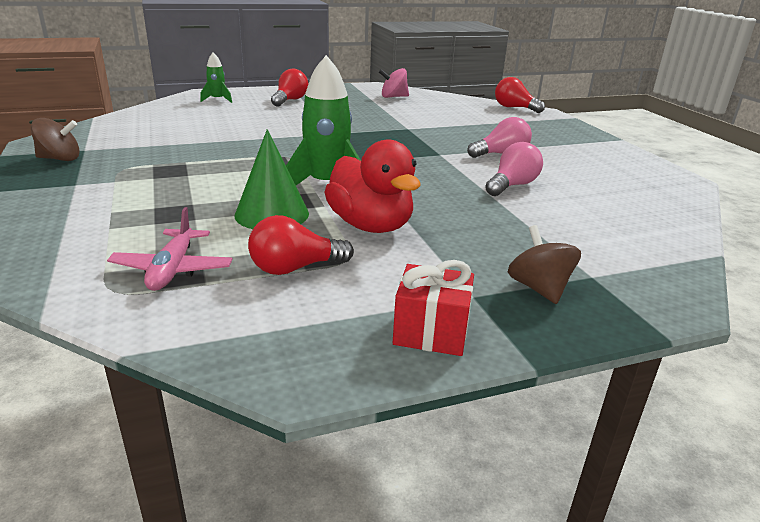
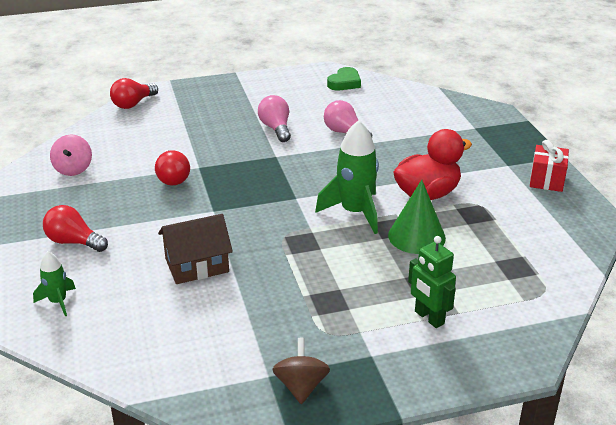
camera: 85 degrees left, 5 degrees up
pink plane [107,207,233,291] -> none
red light bulb [248,215,354,275] -> red light bulb moved to [155,150,190,185]
brown spinning top [508,225,581,304] -> none
none -> brown house [158,214,233,284]
none -> green heart [327,67,361,90]
none -> green robot [408,236,456,328]

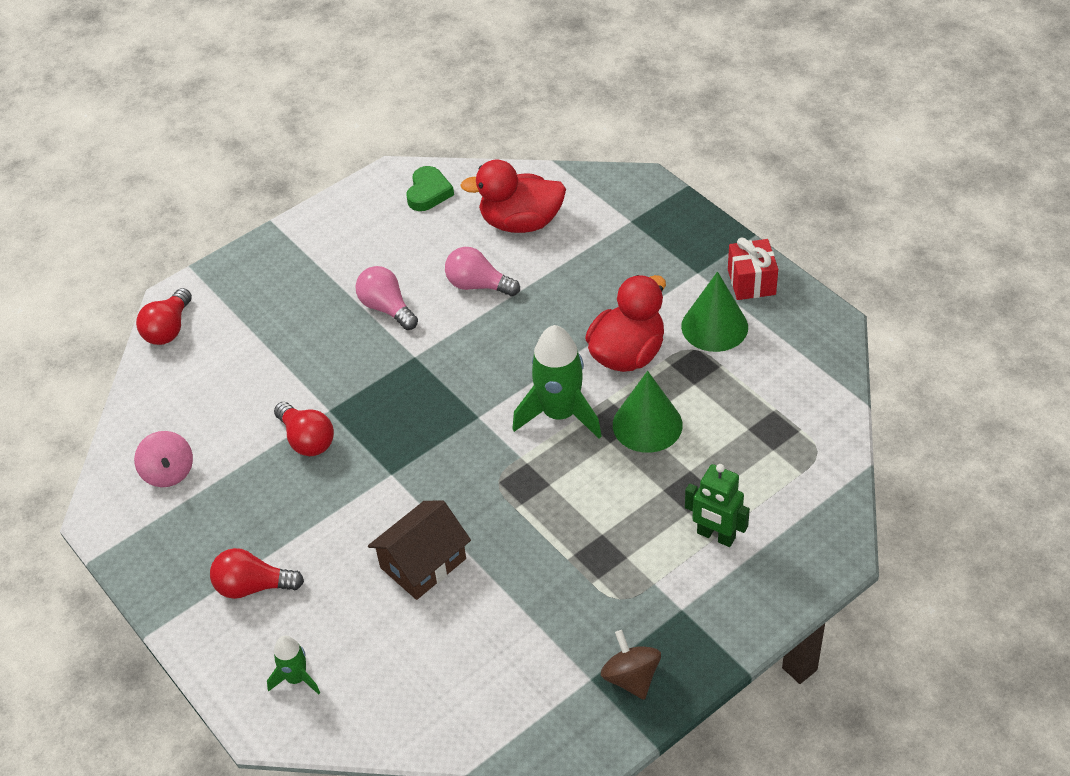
camera: 20 degrees left, 15 degrees up
none -> red duck [460,159,566,233]
none -> green cone [681,271,748,352]

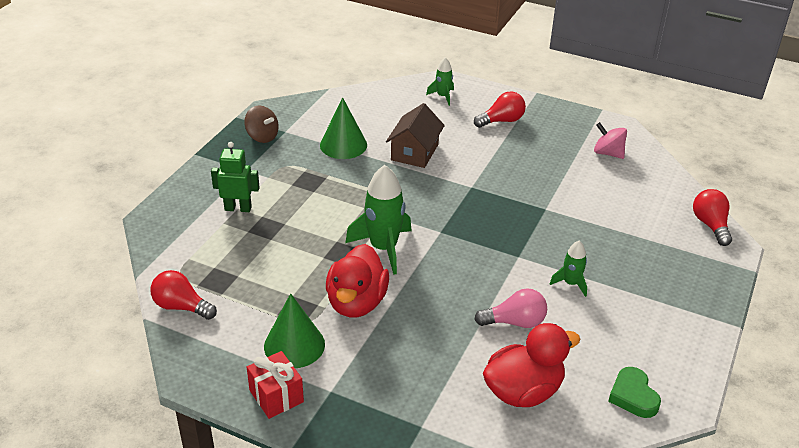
camera: 150 degrees right, 10 degrees down
red light bulb [274,402,334,456] -> red light bulb moved to [150,270,217,320]
pink light bulb [355,266,418,330] -> green rocket [550,241,587,297]
green cone [613,371,683,453] -> green cone moved to [320,97,367,159]

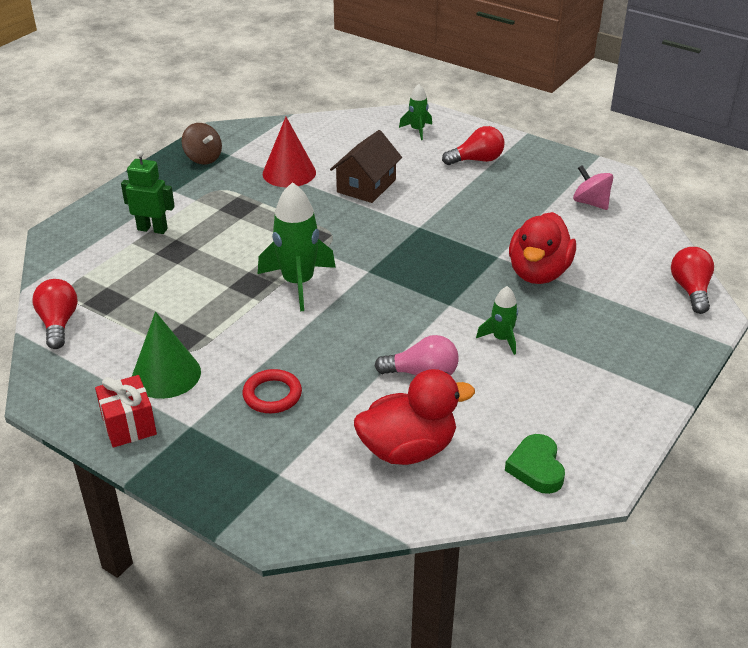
camera: 10 degrees right, 0 degrees up
red light bulb [150,270,217,320] -> red light bulb turned 45 degrees clockwise [32,279,78,349]
green cone [320,97,367,159] -> red cone [263,117,316,187]
red duck [326,244,389,318] -> red duck moved to [509,212,576,284]
none -> red ring [242,369,302,413]

